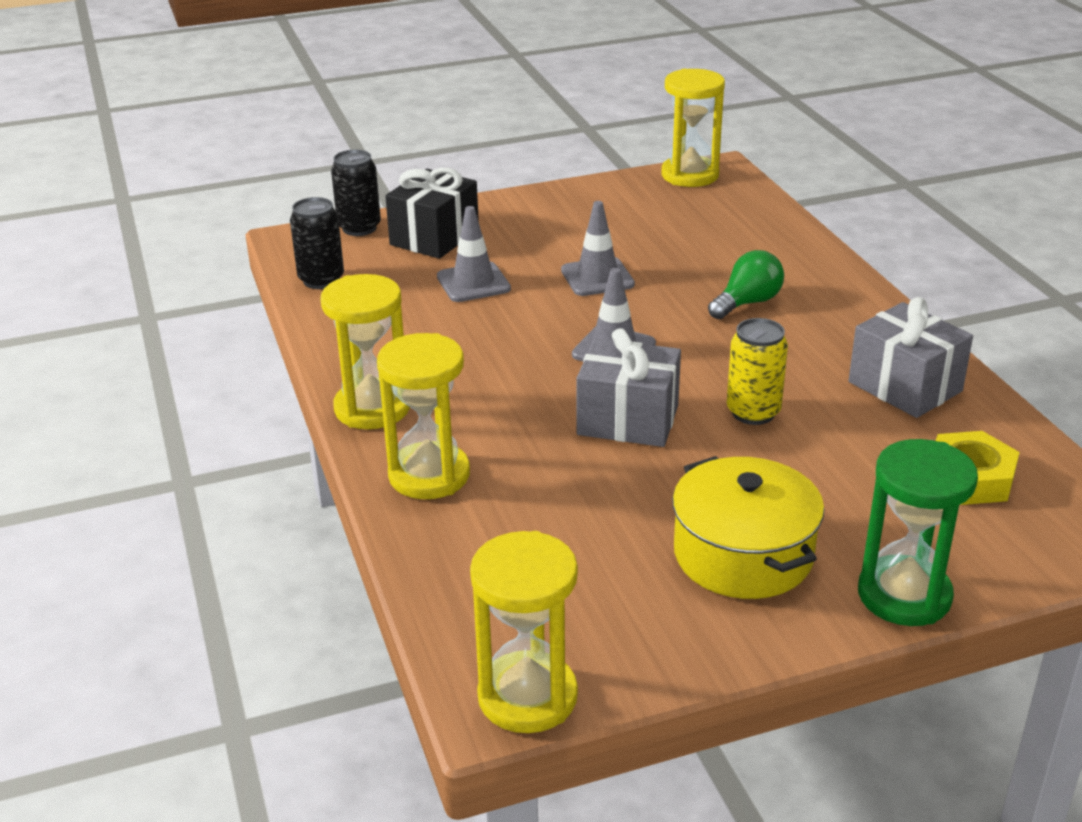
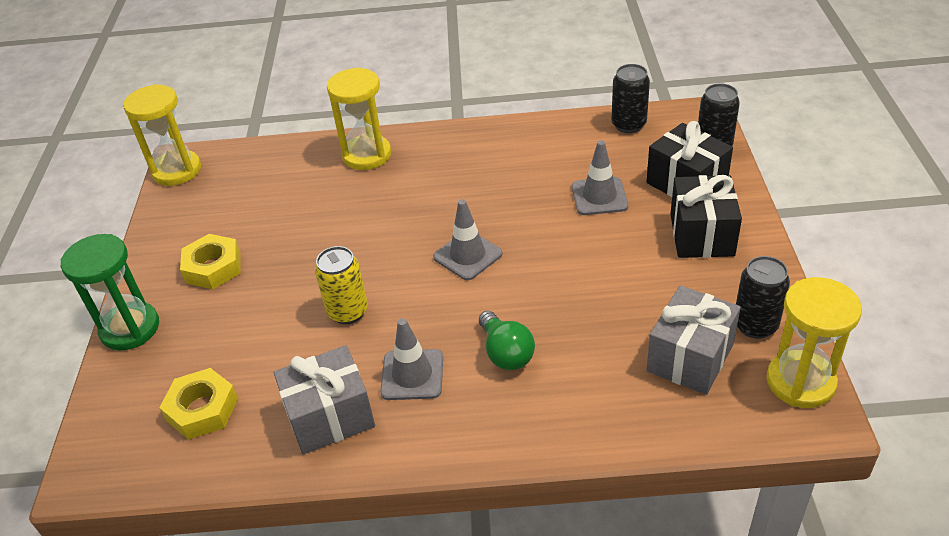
camera: 110 degrees right, 10 degrees up
yellow hourglass [321,274,410,429] -> none
grey traffic cone [561,201,635,296] -> grey traffic cone moved to [380,318,443,400]
grey gift [577,328,681,447] -> grey gift moved to [647,285,741,395]
yellow pot [672,456,825,599] -> yellow nut [180,234,240,289]
none -> black gift [670,175,742,258]
none -> black can [736,256,790,339]

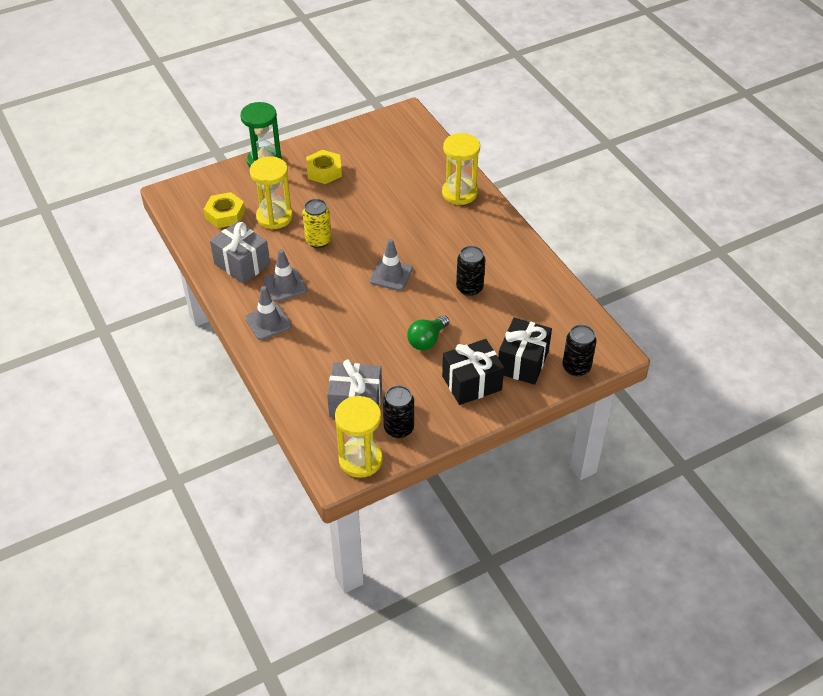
camera: 60 degrees right, 5 degrees up
yellow hourglass [123,84,201,186] -> yellow hourglass moved to [250,156,293,230]
green light bulb [479,311,535,370] -> green light bulb moved to [407,315,449,350]
grey traffic cone [572,140,628,215] -> grey traffic cone moved to [245,286,292,340]
black can [612,64,650,133] -> black can moved to [456,246,485,296]

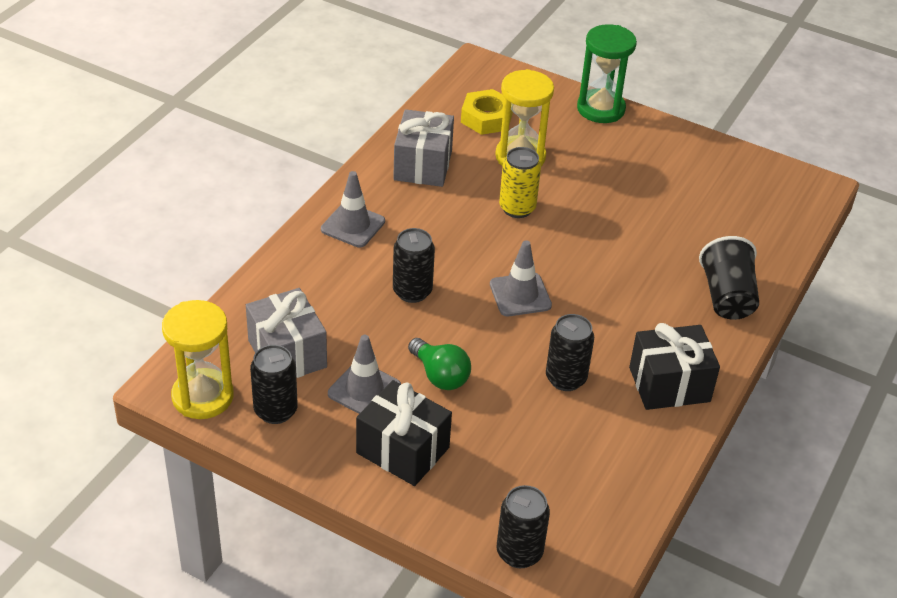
camera: 55 degrees right, 5 degrees down
grey traffic cone [263,249,307,302] -> grey traffic cone moved to [328,335,401,414]
yellow nut [306,150,342,184] -> none
green light bulb [407,315,449,350] -> green light bulb turned 135 degrees counterclockwise [408,338,471,390]
yellow hourglass [442,133,480,205] -> black cup [699,236,759,320]
black gift [498,318,552,385] -> black gift moved to [629,323,720,410]
none -> black can [393,228,435,303]

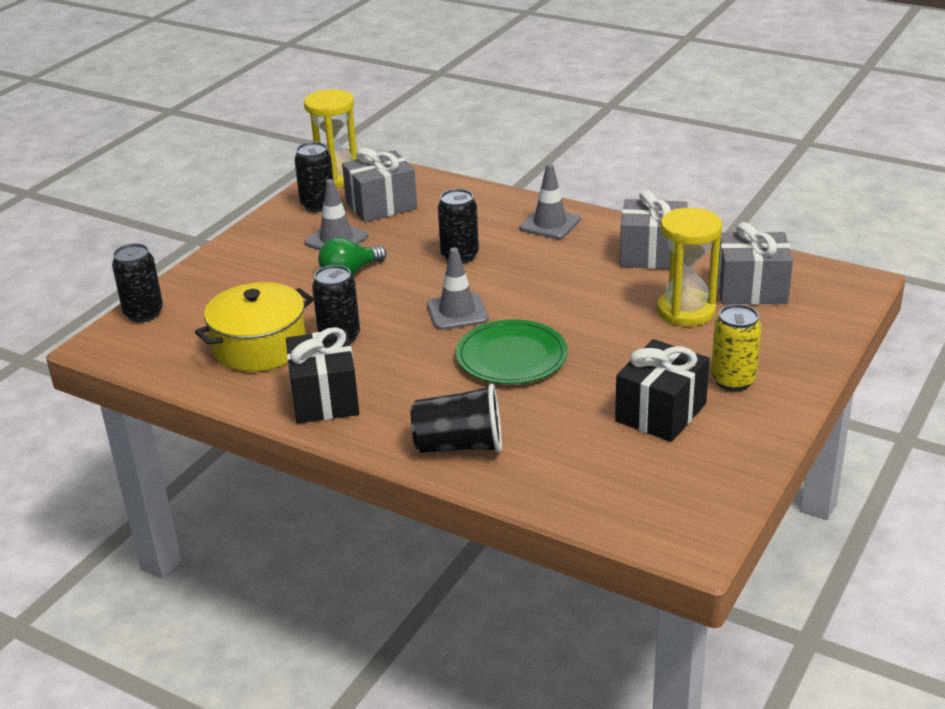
camera: 95 degrees right, 10 degrees down
black gift [356,380,452,486] -> black gift moved to [615,339,710,442]
yellow nut [461,89,513,135] -> grey gift [717,222,793,305]
yellow can [499,147,541,218] -> yellow can moved to [711,304,762,391]
green hourglass [577,24,637,123] -> none
none -> yellow pot [195,282,314,372]
none -> green plate [456,319,568,384]

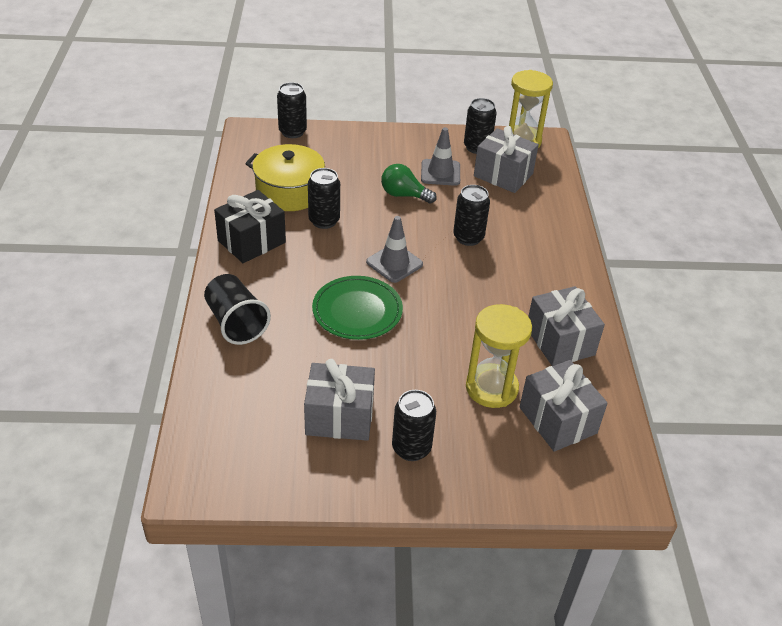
camera: 55 degrees right, 10 degrees up
grey traffic cone [519,163,581,239] -> none
black gift [615,339,710,442] -> grey gift [304,359,375,441]
yellow can [711,304,762,391] -> black can [392,390,436,461]

